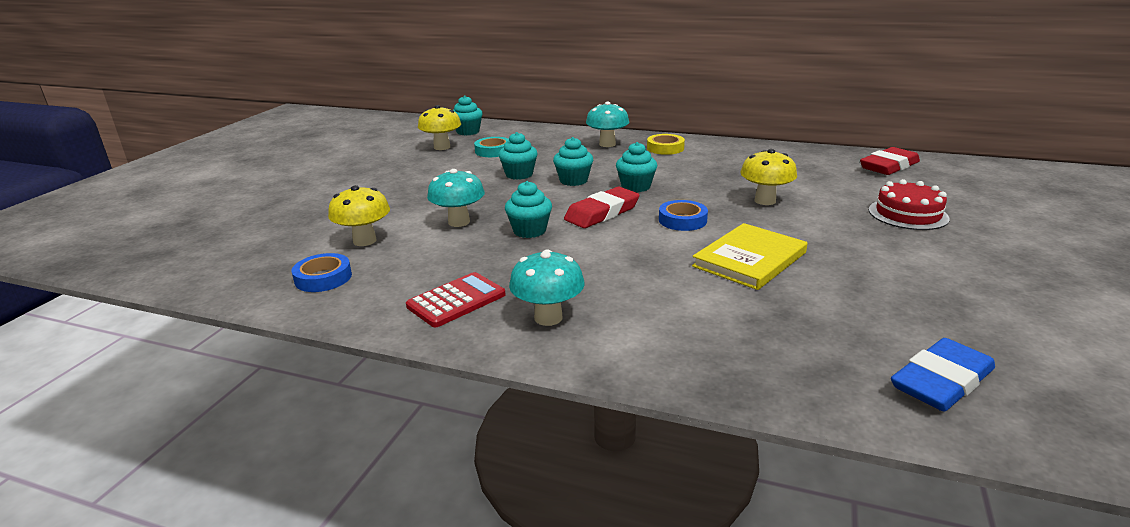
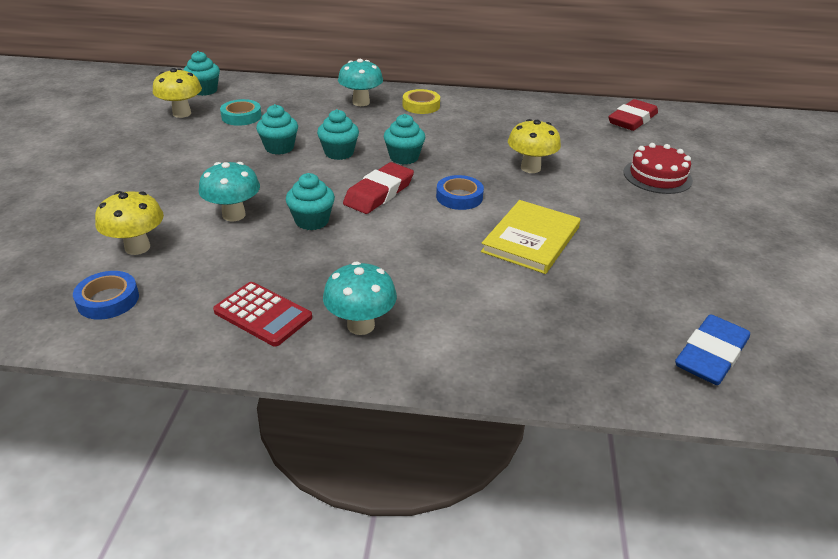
camera: 15 degrees left, 10 degrees up
red calculator [406,272,506,327] -> red calculator turned 90 degrees clockwise [213,282,312,346]

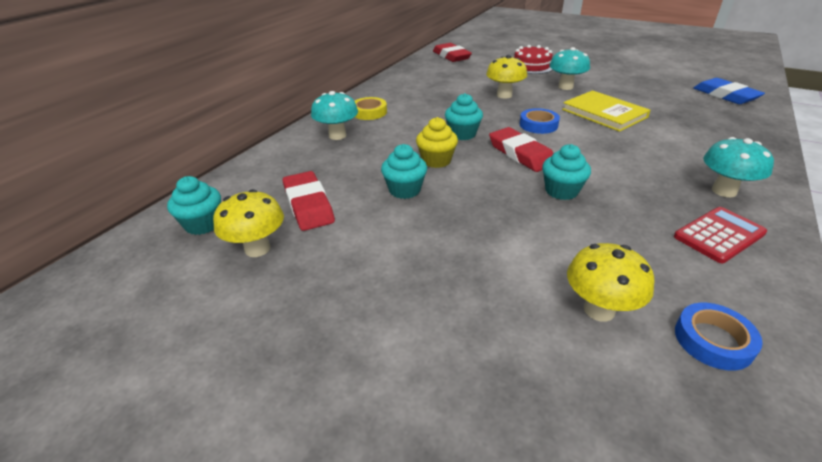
camera: 65 degrees left, 0 degrees up
turquoise mushroom [198,162,260,222] -> turquoise mushroom moved to [549,47,590,90]
turquoise tape [220,99,262,126] -> red eraser [283,171,335,231]
turquoise cupcake [317,109,359,160] -> yellow cupcake [416,117,458,168]

